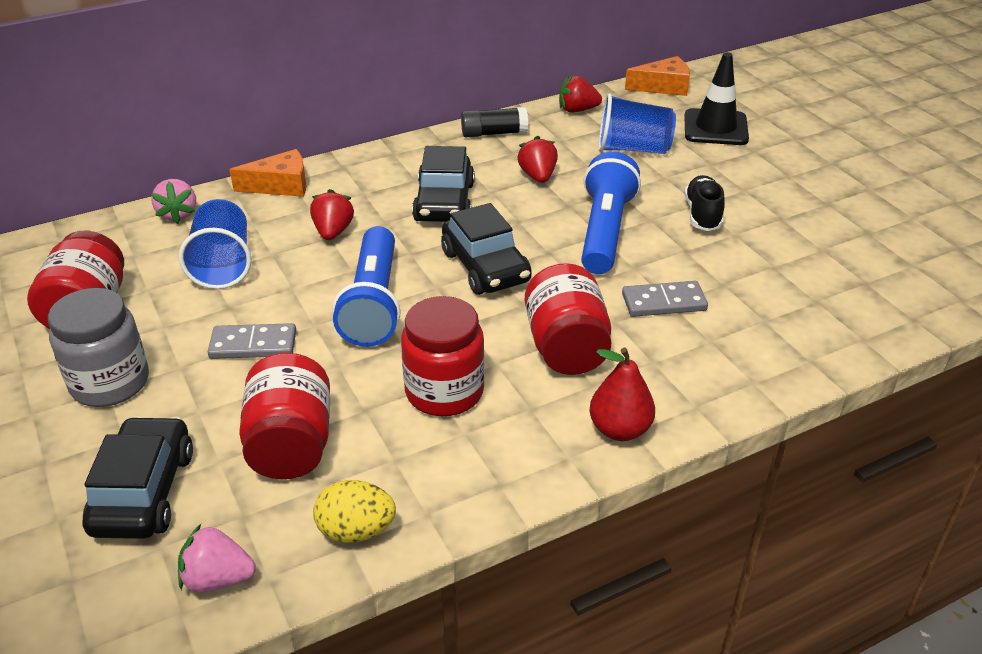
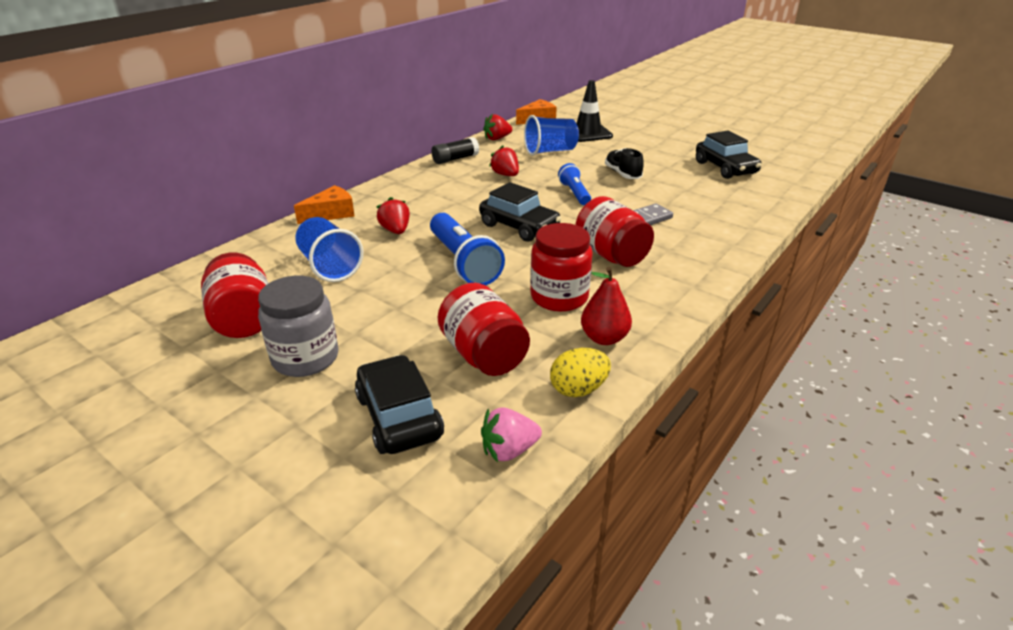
camera: 25 degrees left, 5 degrees down
pink strawberry [151,179,196,224] -> none
grey domino [208,323,296,359] -> none
black car [412,146,475,222] -> black car moved to [696,131,762,179]
blue flashlight [581,152,641,274] -> blue flashlight [558,163,591,205], size x0.58
red pear [590,348,655,441] -> red pear moved to [581,267,632,345]

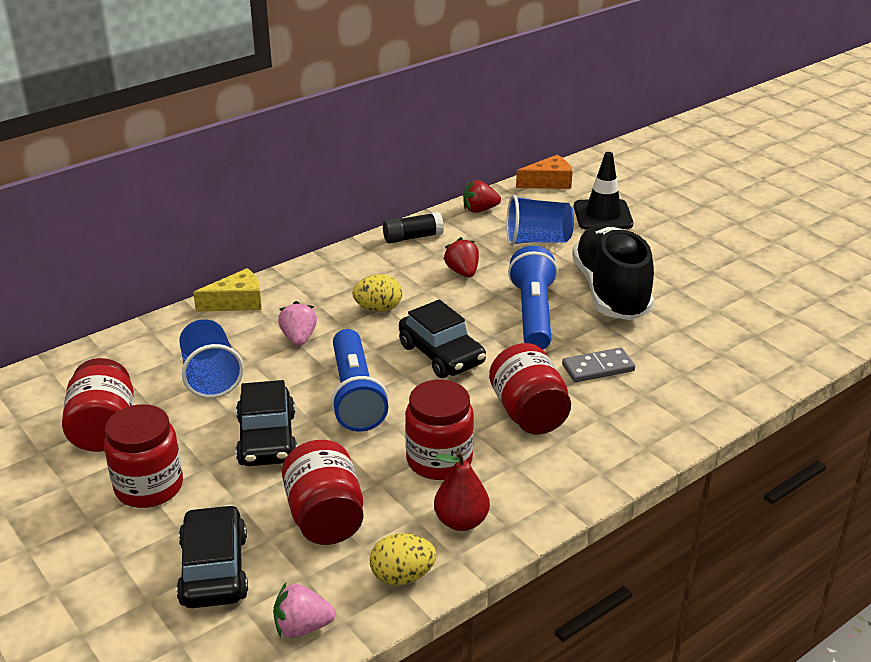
camera: 15 degrees right, 0 degrees up
grey jar [258,276,338,377] -> red jar [104,404,183,508]
orange cheese [294,185,355,224] -> yellow cheese [193,268,262,312]
red strawberry [376,197,410,234] -> pink strawberry [278,301,317,346]
blue flashlight [558,163,591,205] -> blue flashlight [508,246,558,350], size x1.72
black shoe [605,148,644,179] -> black shoe [572,223,654,320], size x2.07
black car [696,131,762,179] -> black car moved to [236,380,297,466]
none -> yellow egg [352,274,402,312]

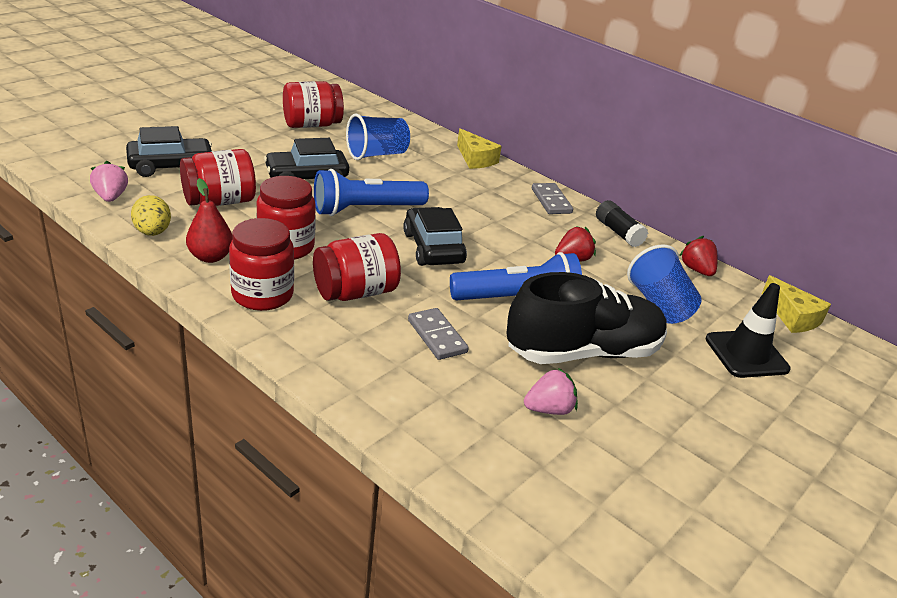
camera: 75 degrees right, 0 degrees up
red jar [104,404,183,508] -> red jar moved to [229,218,294,311]
pink strawberry [278,301,317,346] -> pink strawberry moved to [524,368,578,415]
yellow egg [352,274,402,312] -> none
black car [399,299,486,378] -> black car turned 120 degrees clockwise [403,207,467,266]
orange cheese [516,155,573,189] -> yellow cheese [762,275,831,333]
none -> grey domino [532,183,573,214]

